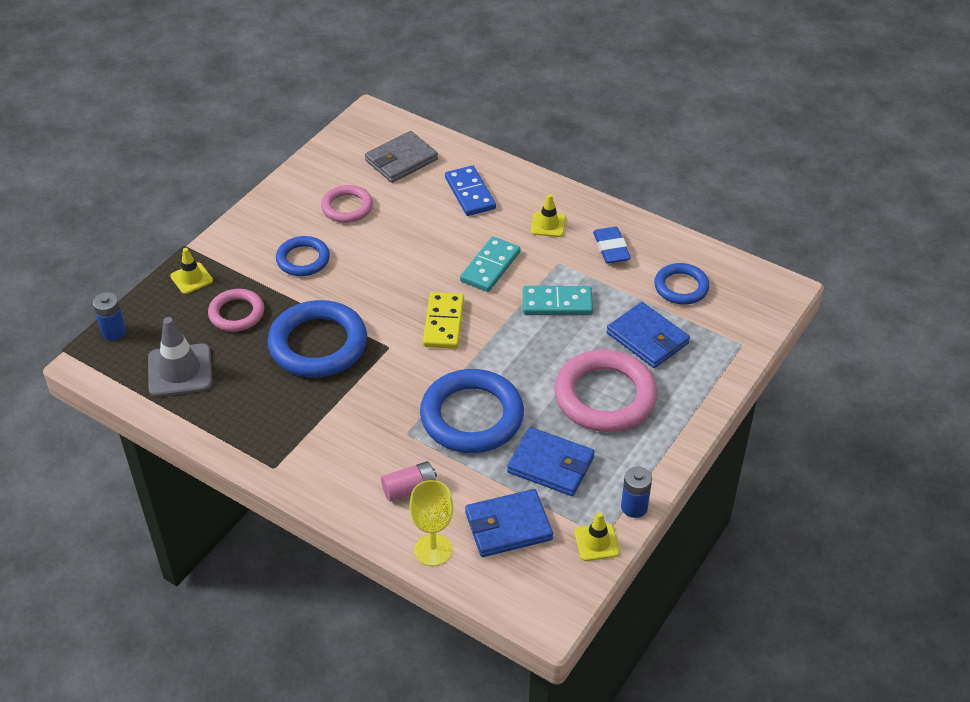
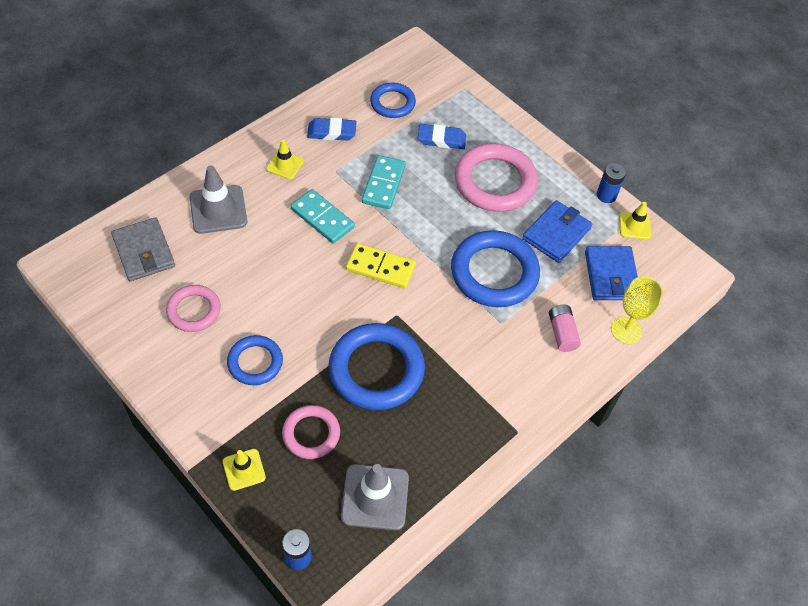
camera: 80 degrees left, 10 degrees up
blue domino [445,165,496,216] -> grey traffic cone [190,166,247,234]
blue wallet [607,302,690,368] -> blue eraser [418,124,466,149]

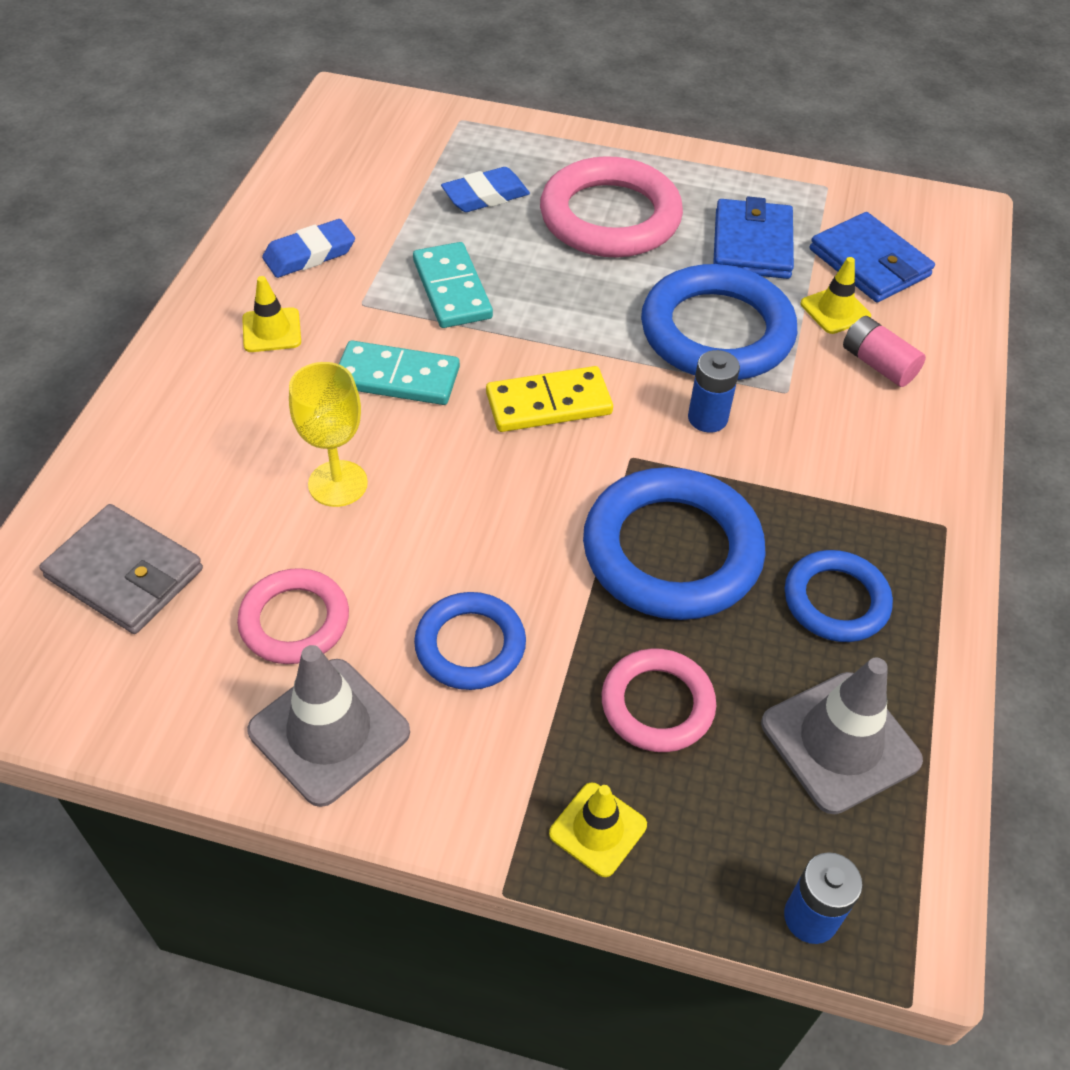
camera: 30 degrees left, 5 degrees down
grey traffic cone [190,166,247,234] -> grey traffic cone moved to [247,645,410,807]
blue ring [370,83,416,118] -> blue ring moved to [785,550,893,642]
blue battery [597,163,626,203] -> blue battery moved to [688,350,740,433]
yellow goblet [611,276,663,344] -> yellow goblet moved to [289,362,368,507]
yellow traffic cone [619,202,651,240] -> yellow traffic cone moved to [801,257,871,334]

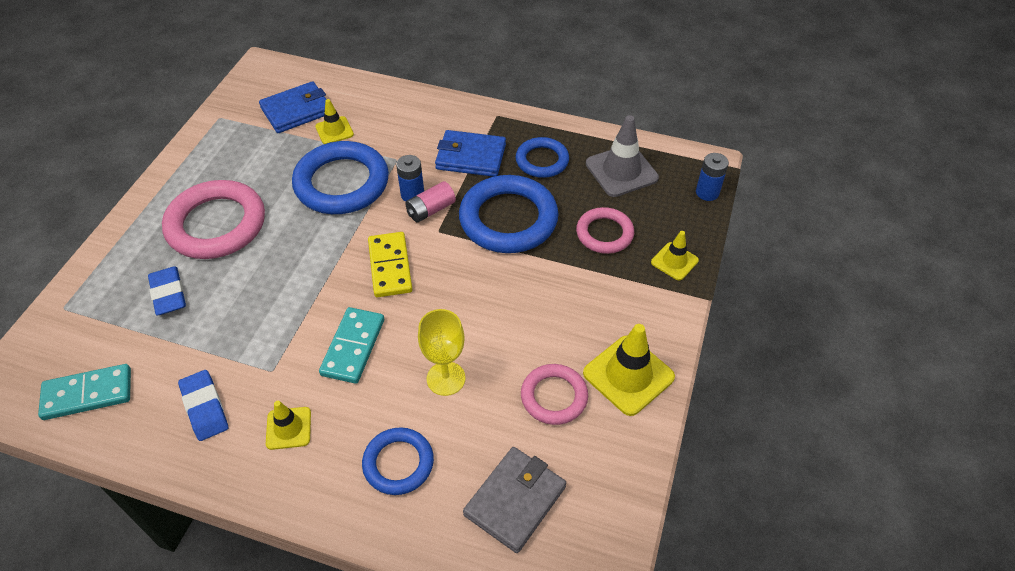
camera: 85 degrees left, 0 degrees up
grey traffic cone [247,645,410,807] -> yellow traffic cone [583,324,675,416]
turquoise domino [413,242,493,328] -> turquoise domino moved to [38,364,131,420]
blue ring [414,592,526,690] -> blue ring moved to [362,427,434,495]
blue wallet [713,197,794,279] -> blue wallet moved to [435,130,506,177]
pink battery [843,316,926,387] -> pink battery moved to [405,181,456,222]

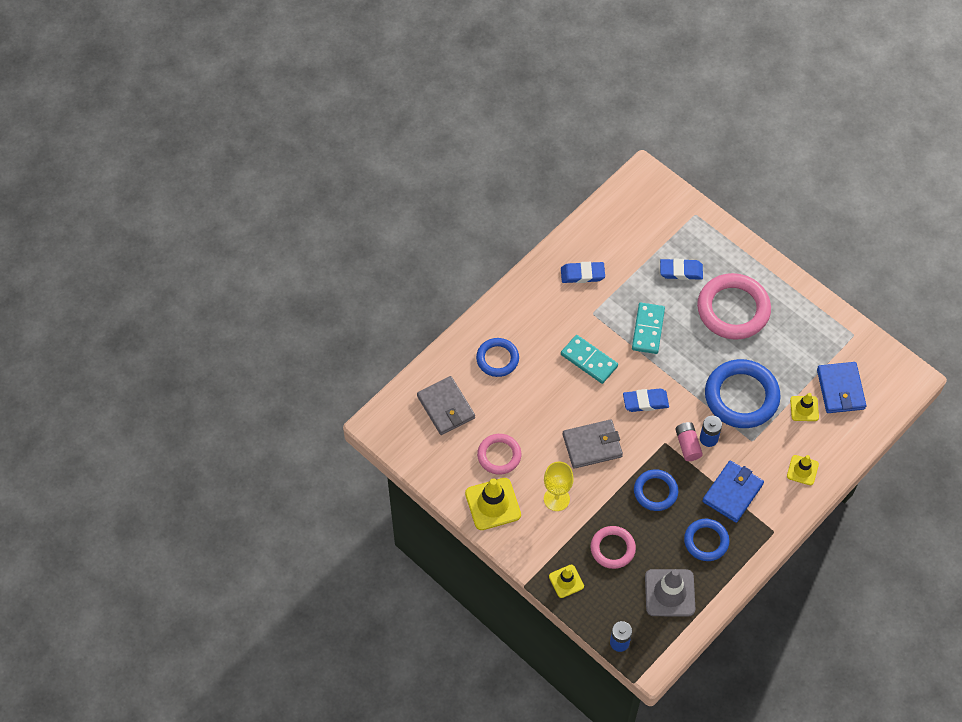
camera: 115 degrees right, 10 degrees up
turquoise domino [38,364,131,420] -> turquoise domino moved to [632,303,665,354]
yellow traffic cone [266,401,311,450] -> yellow traffic cone moved to [787,455,819,485]
yellow domino [368,232,412,297] -> blue eraser [623,389,669,412]
yellow goblet [418,309,465,396] -> yellow goblet moved to [544,462,574,511]
blue ring [459,175,559,253] -> blue ring [634,469,678,511], size x0.58
none -> grey wallet [563,420,623,469]

